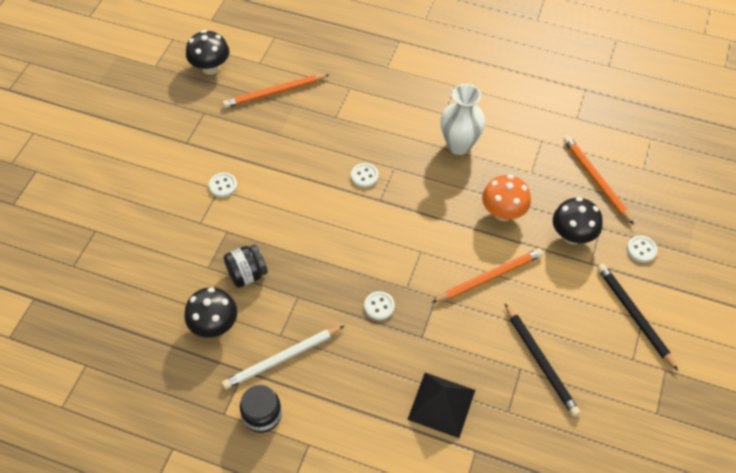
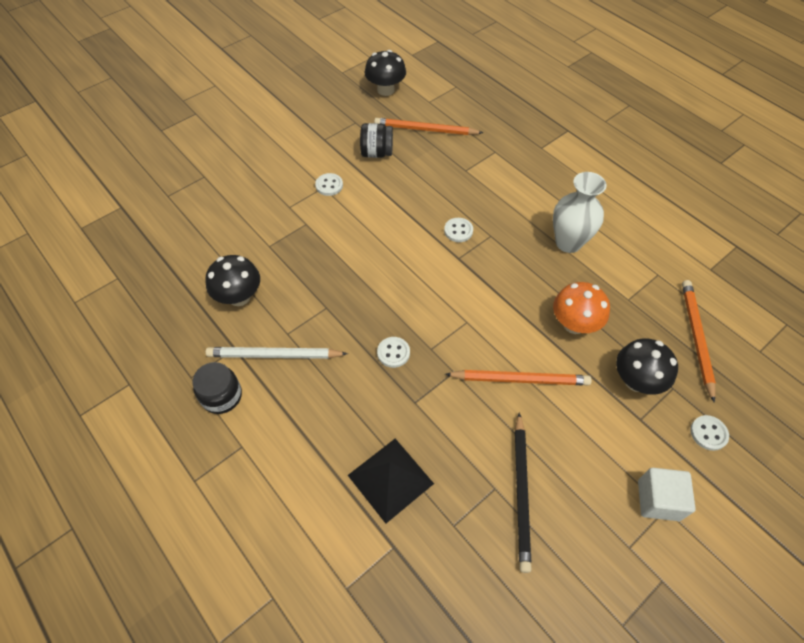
camera: 30 degrees right, 0 degrees up
black jar [223,244,268,288] -> black jar moved to [360,123,393,158]
black pencil [597,264,678,371] -> white cube [638,468,696,521]

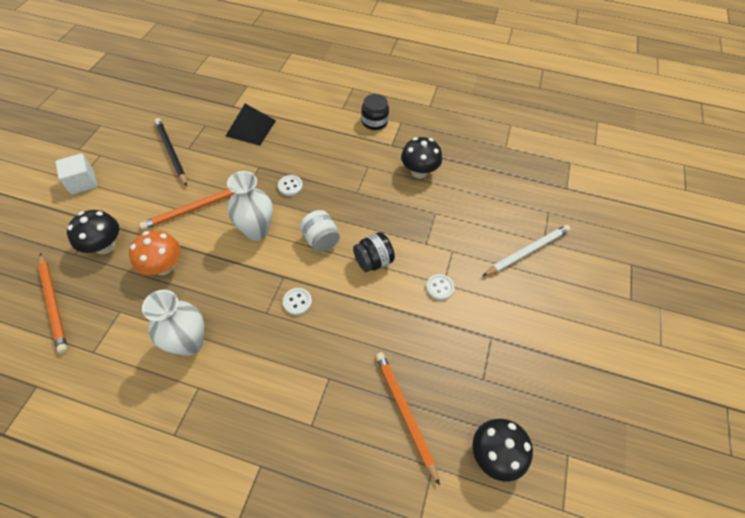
camera: 145 degrees right, 0 degrees up
white pencil [206,347,348,359] -> white pencil moved to [482,225,571,276]
black jar [360,123,393,158] -> black jar moved to [353,232,395,272]
orange pencil [374,118,483,135] -> orange pencil turned 90 degrees counterclockwise [376,352,440,486]
white button [690,415,729,451] -> none
none -> white vase [227,171,273,240]
none -> white jar [300,210,340,252]

